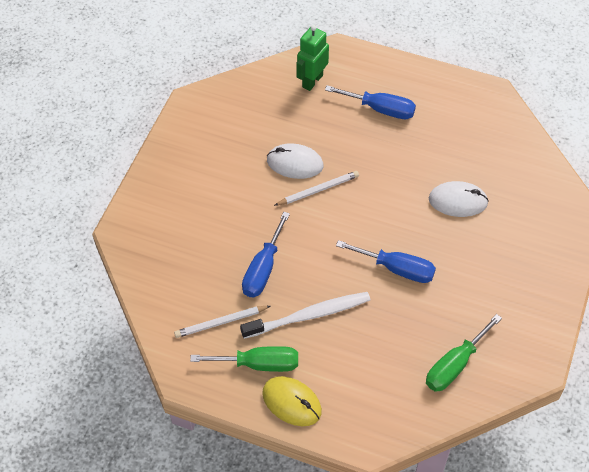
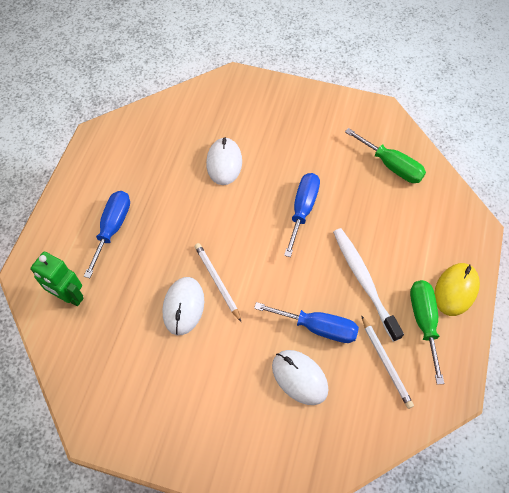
camera: 95 degrees left, 5 degrees up
none -> white mouse [272,350,329,405]

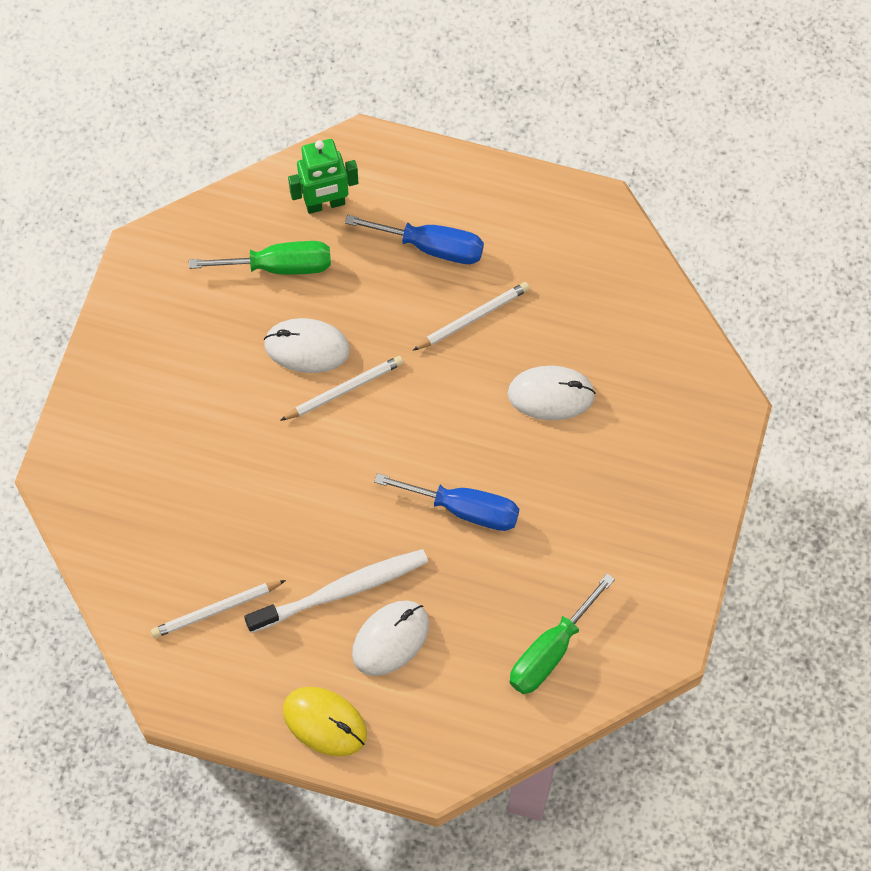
camera: 90 degrees right, 5 degrees up
green robot [30,252,84,306] -> green robot turned 135 degrees counterclockwise [288,139,358,214]
blue screwdriver [254,302,359,343] -> none
white mouse [272,350,329,405] -> white mouse moved to [352,600,429,676]
green screwdriver [410,280,444,385] -> green screwdriver moved to [189,241,331,275]
none -> white pencil [413,282,530,351]

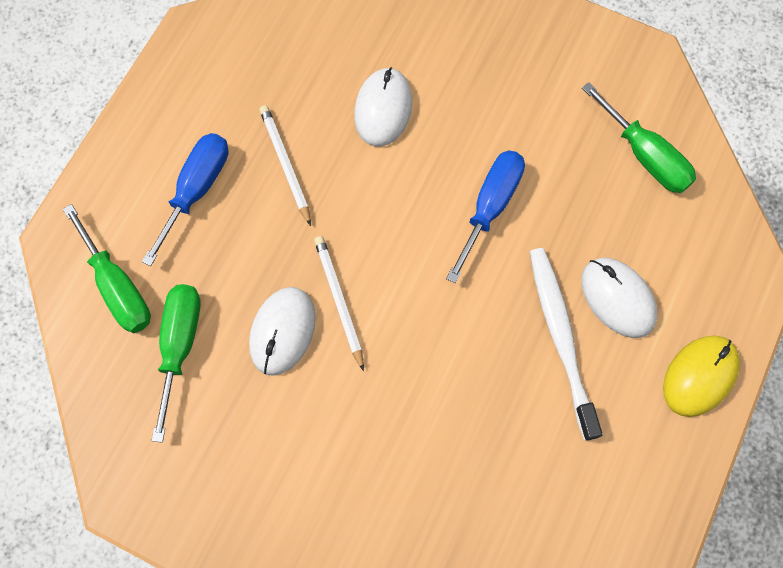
camera: 80 degrees left, 5 degrees up
white pencil [151,580,286,638] -> none
green robot [288,139,358,214] -> green screwdriver [63,204,151,333]

